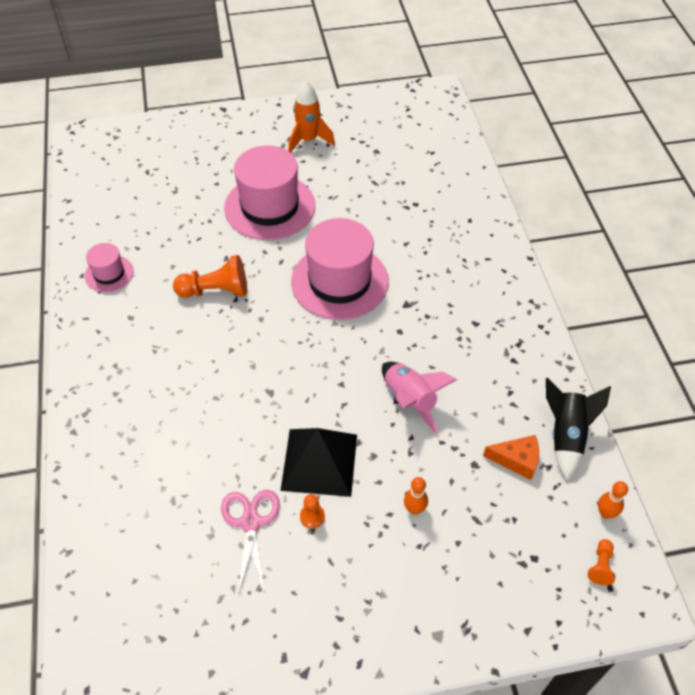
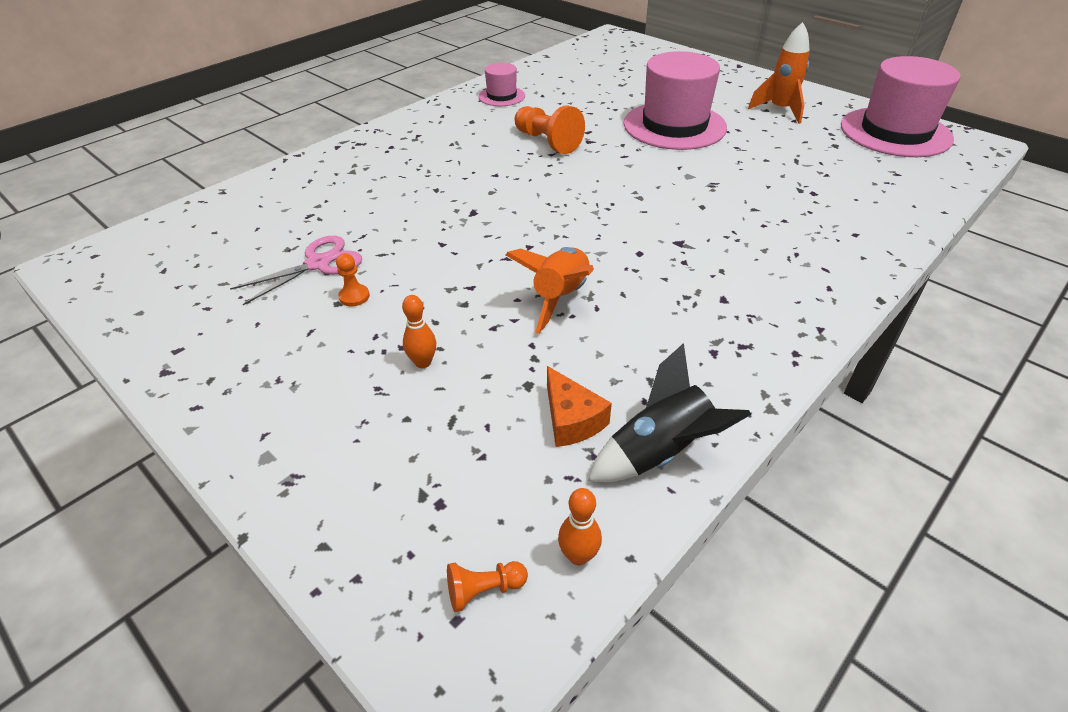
camera: 55 degrees right, 10 degrees down
black pyramid [280,428,357,497] -> none
pink hat [291,218,389,320] -> pink hat moved to [841,56,961,157]
pink rocket [382,362,457,434] -> orange rocket [506,247,594,333]

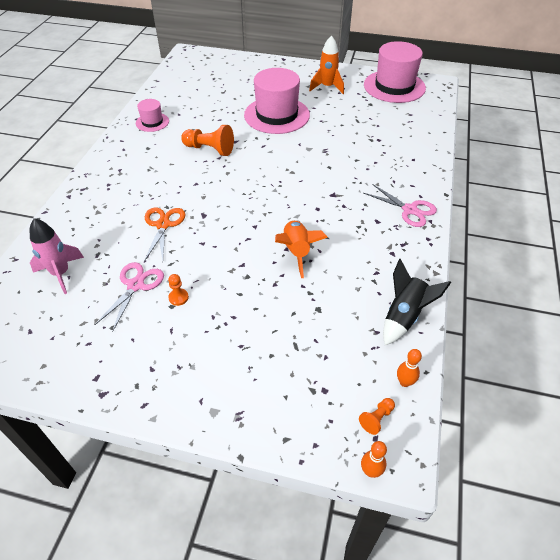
camera: 30 degrees left, 5 degrees up
orange bowling pin [402,295,436,368] -> orange bowling pin moved to [361,441,387,478]
orange cheese [547,366,612,447] -> none
none -> pink rocket [30,218,84,294]
none -> orange scissors [144,208,186,261]
none -> pink scissors [364,184,437,227]

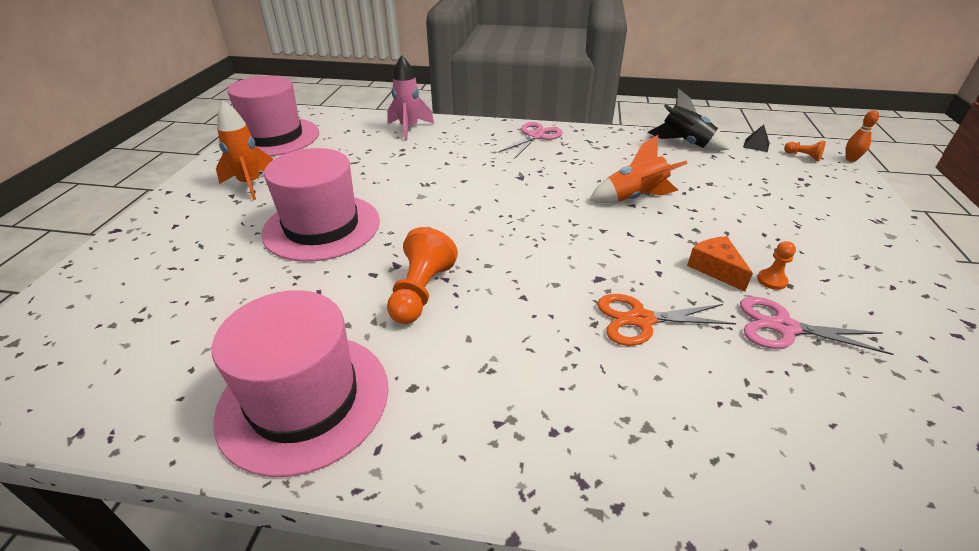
camera: 95 degrees left, 10 degrees down
pink rocket [30,218,84,294] -> pink rocket moved to [387,55,434,141]
pink hat [136,99,169,132] -> pink hat [212,290,389,477], size x2.01
orange bowling pin [397,349,422,387] -> black pyramid [743,125,770,152]
none -> orange cheese [687,236,753,292]

